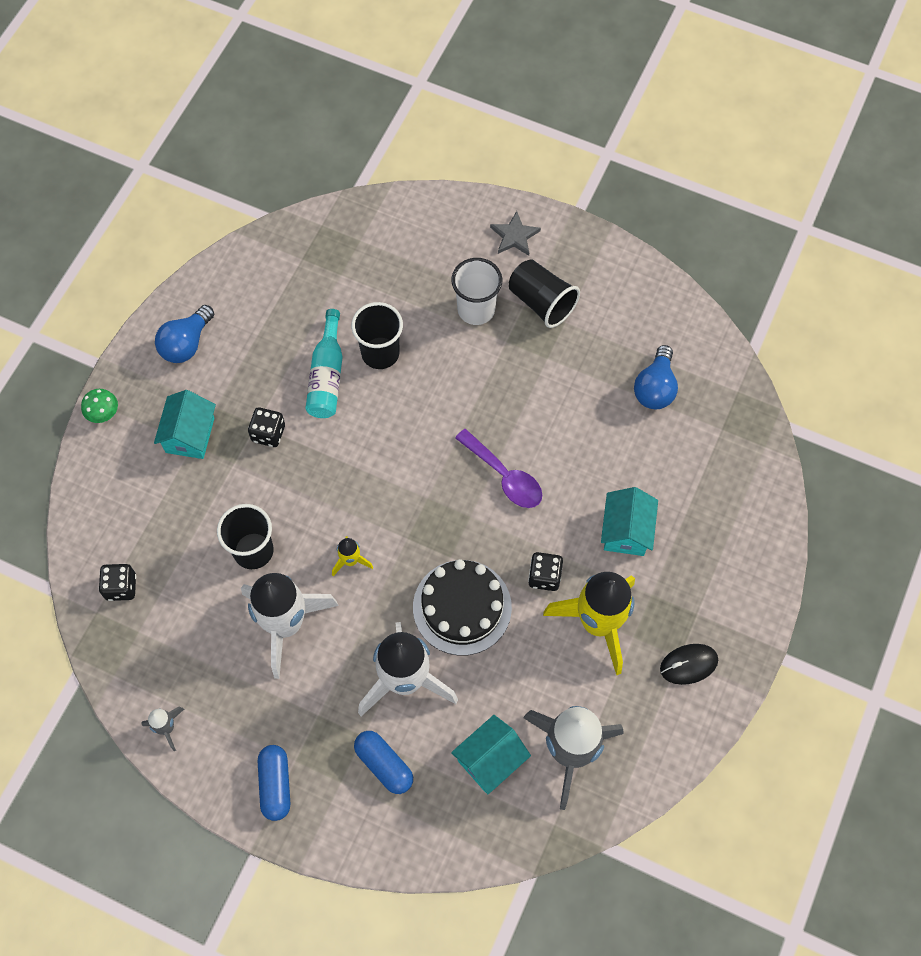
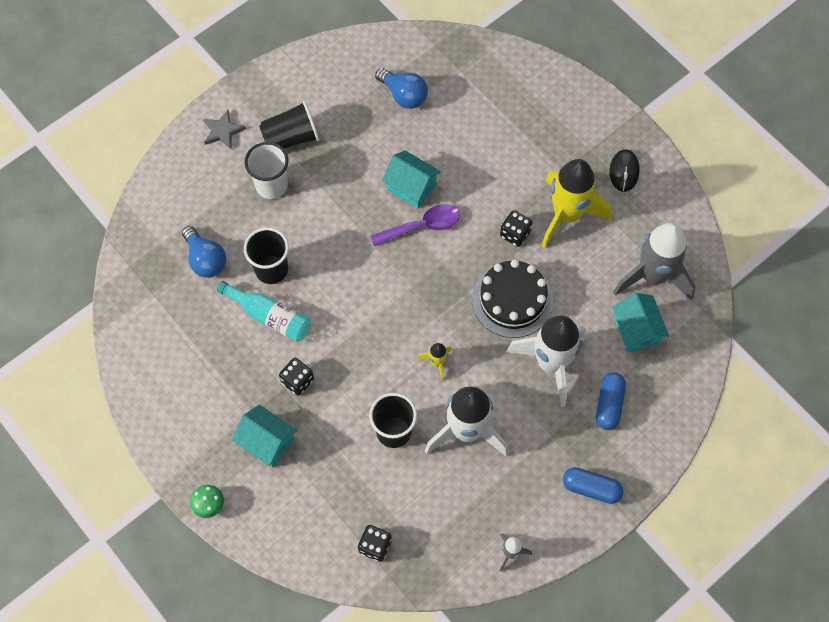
camera: 65 degrees left, 0 degrees up
blue light bulb [155,305,214,363] -> blue light bulb moved to [182,226,226,278]
blue capsule [354,731,413,794] -> blue capsule turned 60 degrees counterclockwise [596,372,626,430]
turquoise house [601,487,658,556] -> turquoise house moved to [382,150,441,208]

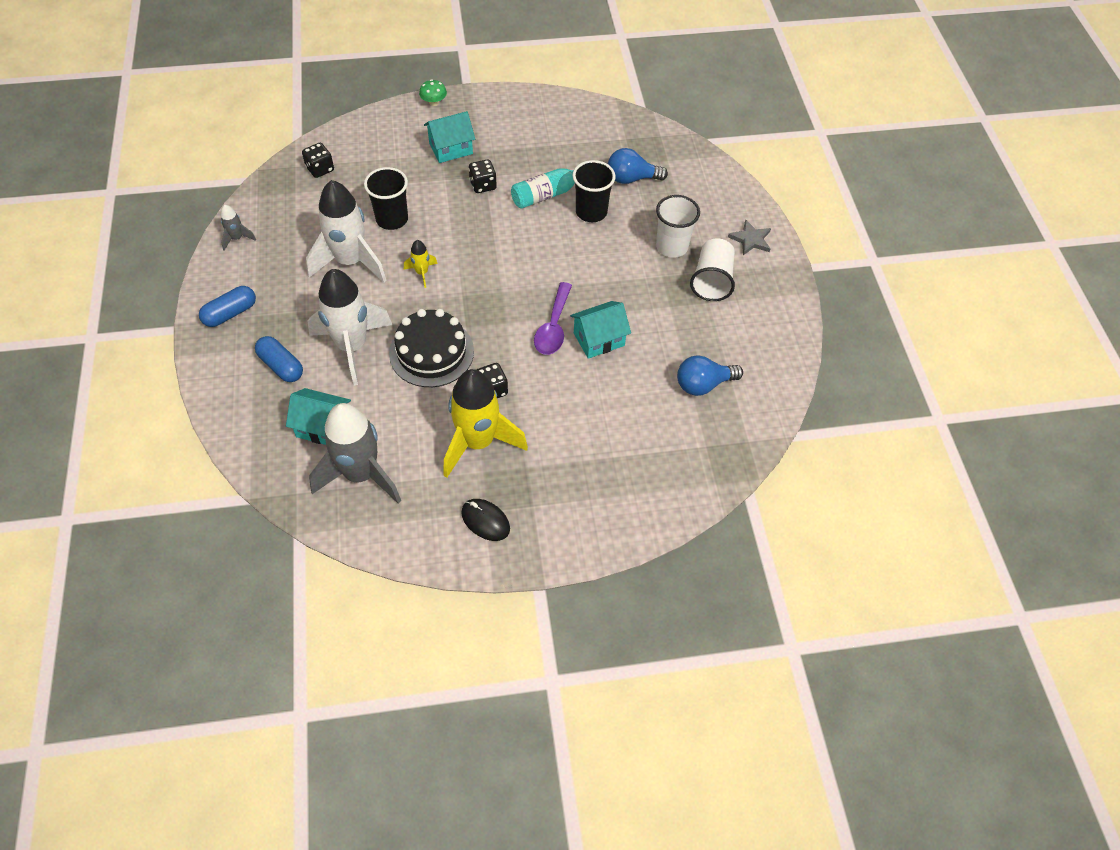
camera: 120 degrees right, 10 degrees down
black cup [259,101,320,149] -> white cup [690,238,735,301]

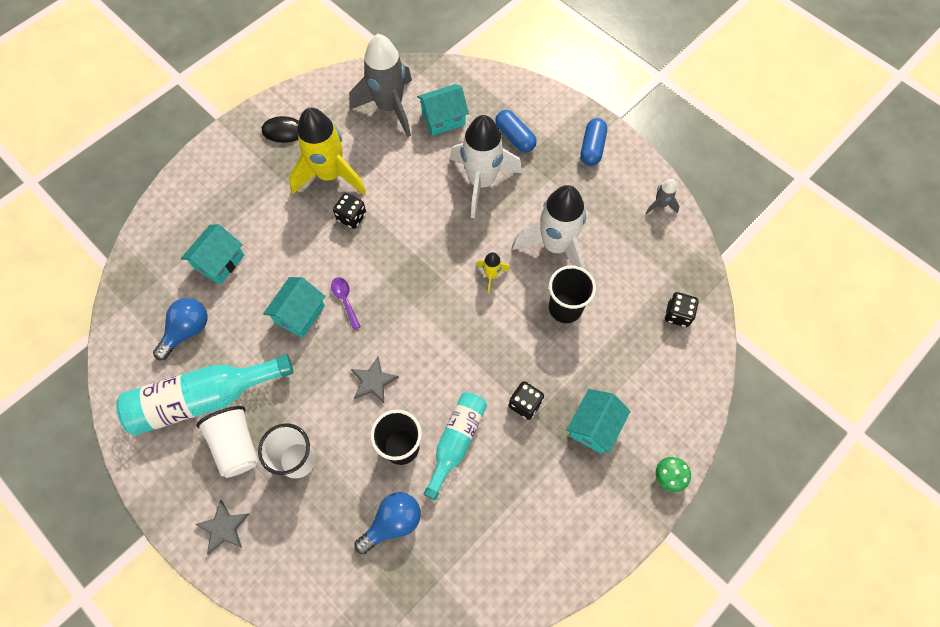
camera: 145 degrees right, 10 degrees up
blue capsule [255,336,303,382] -> blue capsule turned 45 degrees clockwise [495,110,537,153]
black cake [389,309,474,387] -> none
purple spoon [534,282,572,355] -> purple spoon [331,277,361,330], size x0.62
none -> turquoise bottle [116,354,293,435]
none -> turquoise house [181,224,244,285]
none -> grey star [351,357,399,403]

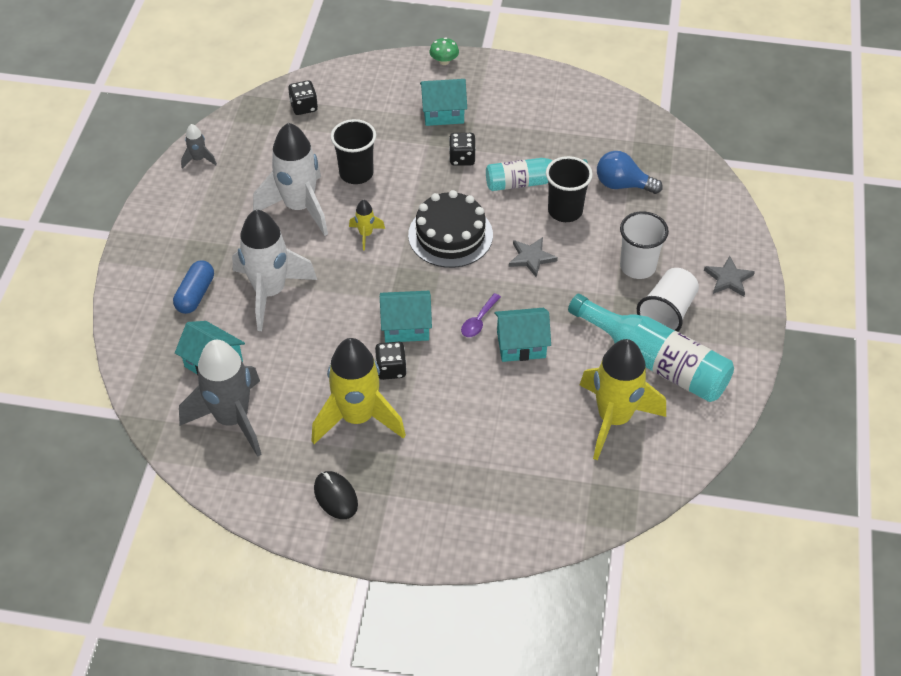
camera: 125 degrees left, 15 degrees down
blue light bulb [153,298,208,360] -> yellow rocket [580,339,666,461]
turquoise house [181,224,244,285] -> turquoise house moved to [380,291,432,343]
blue capsule [581,118,607,166] -> none
none -> black cake [408,190,493,268]

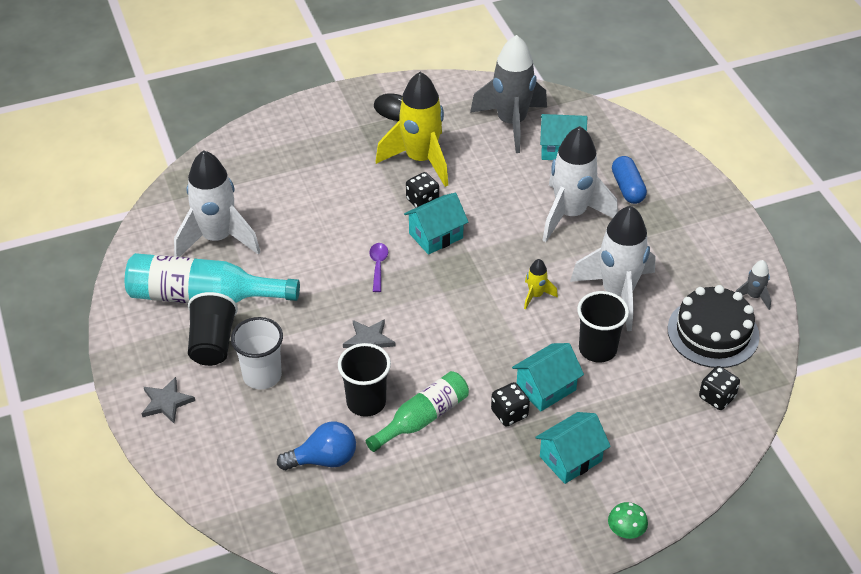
camera: 150 degrees right, 5 degrees down
black cake [408,190,493,268] -> black cake moved to [668,285,759,368]
turquoise bottle [486,158,588,191] -> green bottle [366,371,469,452]
turquoise house [494,308,551,362] -> turquoise house moved to [512,343,584,411]
yellow rocket [580,339,666,461] -> white rocket [174,150,260,257]
white cup [637,268,699,332] -> black cup [188,292,238,366]

